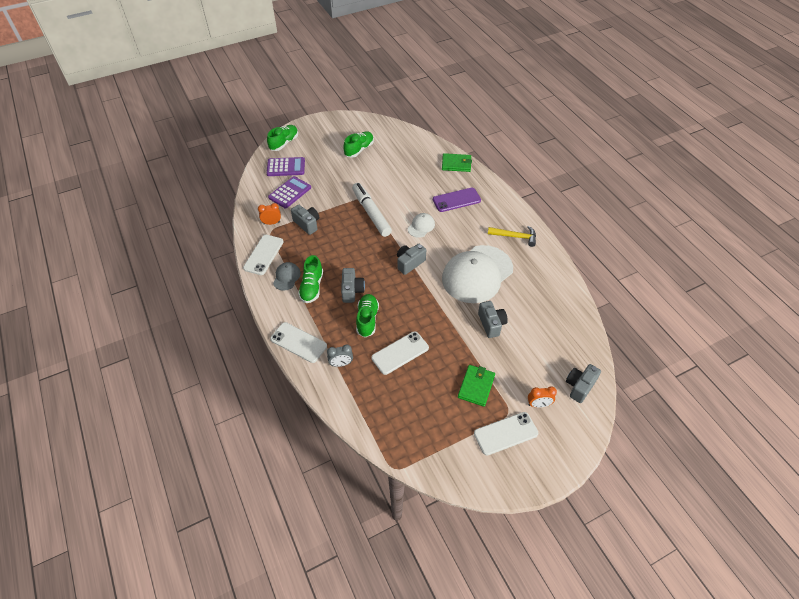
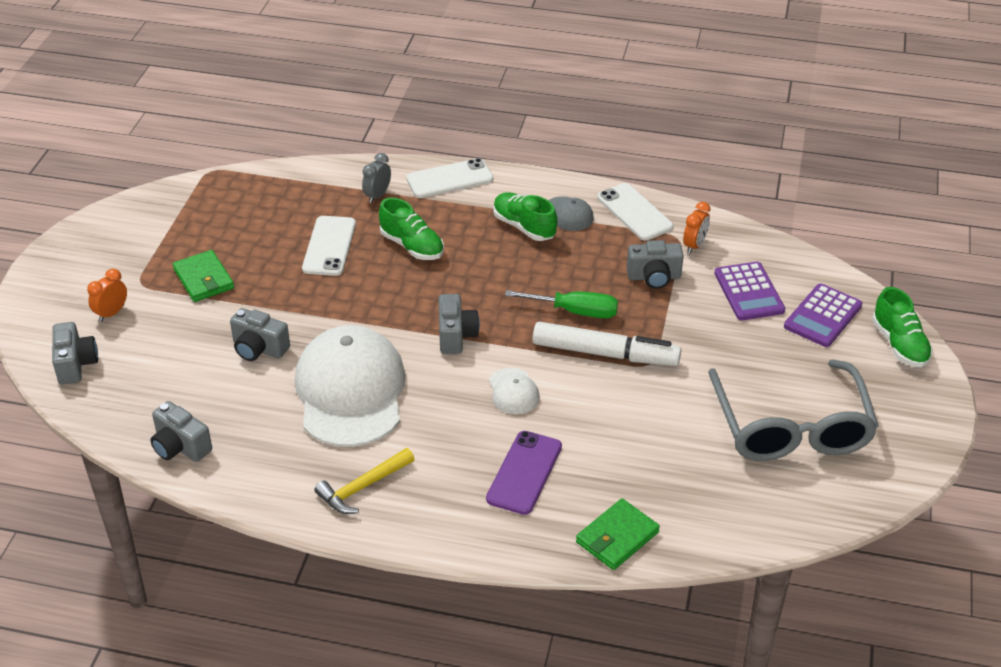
camera: 130 degrees right, 10 degrees down
grey camera [341,268,365,303] -> grey camera moved to [150,401,212,462]
green shoe [343,131,374,158] -> grey glasses [708,359,879,461]
white phone [474,412,538,455] -> none
none -> green screwdriver [505,290,618,318]

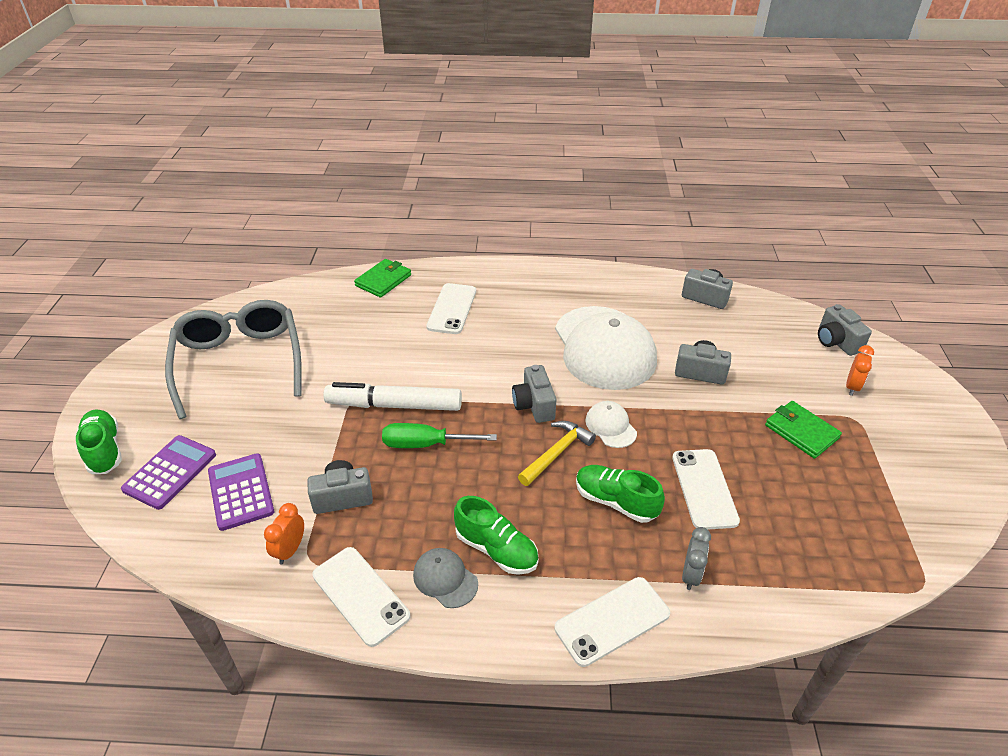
camera: 170 degrees right, 0 degrees up
yellow hammer [314,448,415,514] -> yellow hammer moved to [518,421,596,486]
purple phone [486,431,562,515] -> white phone [426,283,476,334]
white cap [489,368,540,414] -> white cap moved to [585,401,637,448]

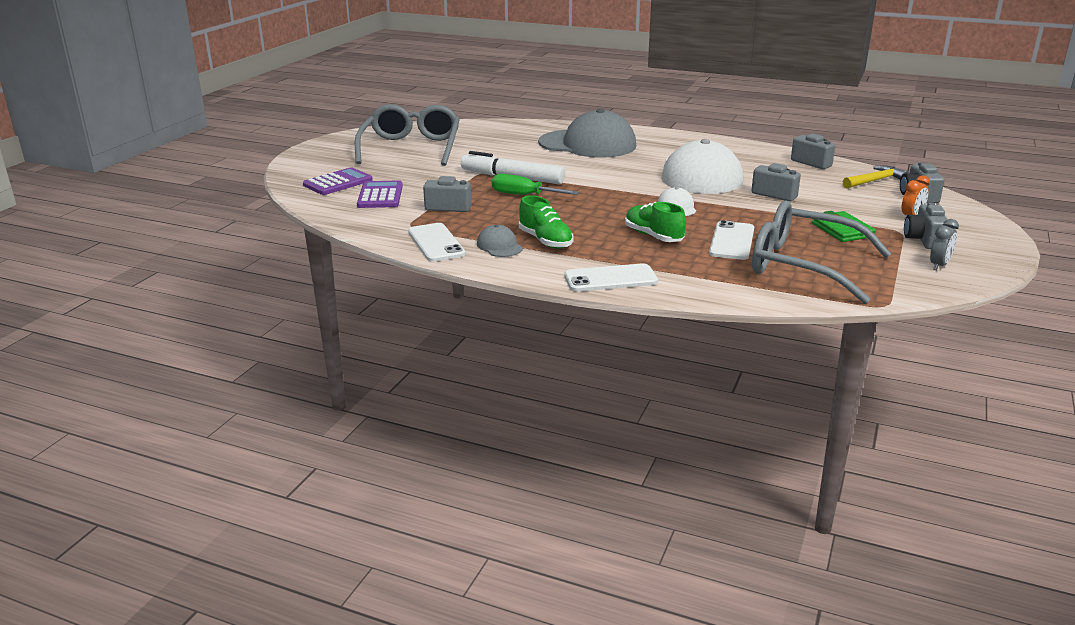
camera: 20 degrees right, 15 degrees down
green shoe [76,409,122,474] -> none
orange clock [264,503,304,564] -> none
green wallet [354,259,411,298] -> none
white phone [426,283,476,334] -> grey cap [538,108,636,158]
grey camera [512,365,556,423] -> grey camera moved to [904,202,947,249]
yellow hammer [518,421,596,486] -> yellow hammer moved to [843,165,909,188]
grey clock [682,527,711,590] -> grey clock moved to [930,219,959,270]
none -> grey glasses [752,201,892,304]

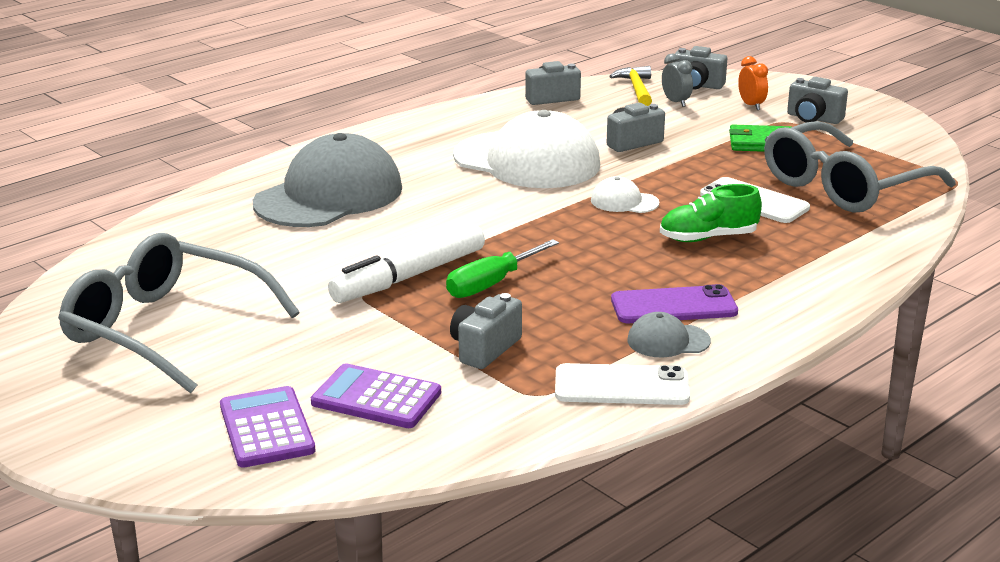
camera: 65 degrees left, 0 degrees up
green shoe [519,195,573,249] -> purple phone [611,284,738,323]
white phone [564,263,658,292] -> none
grey clock [930,219,959,270] -> grey clock moved to [662,53,693,107]

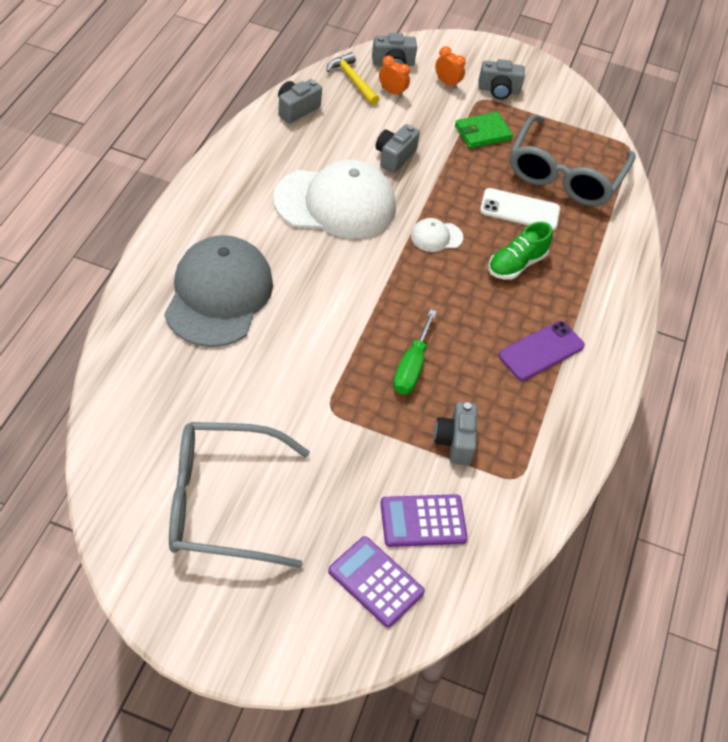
camera: 35 degrees left, 25 degrees up
white marker [328,224,485,303] -> none
white phone [555,363,690,405] -> none
grey cap [628,312,711,358] -> none
grey clock [662,53,693,107] -> orange clock [379,55,410,98]

